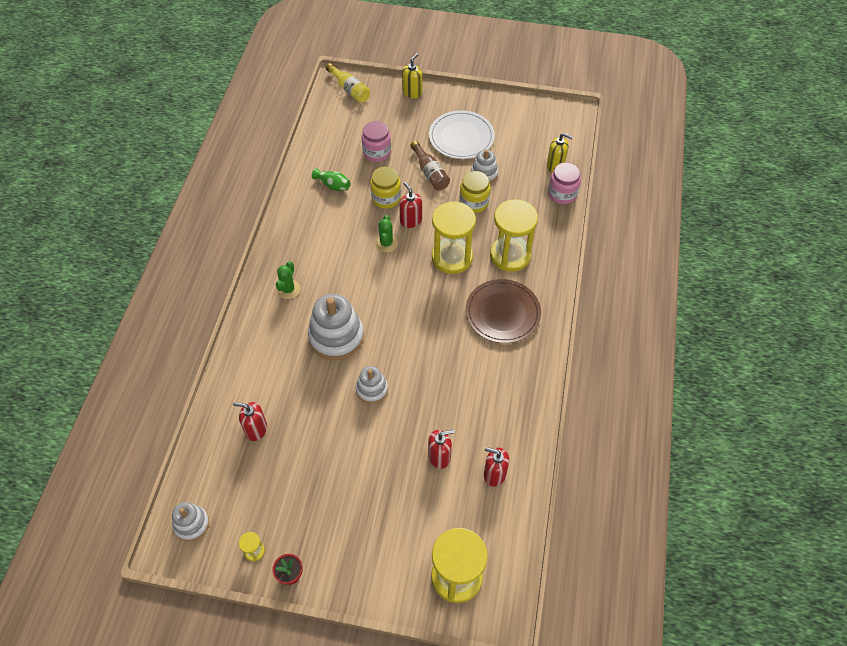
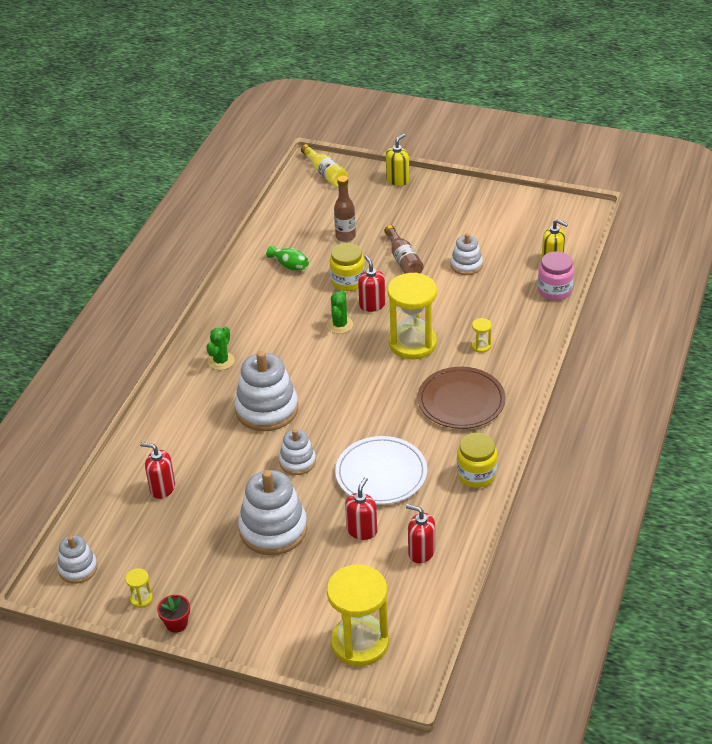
camera: 10 degrees right, 15 degrees down
pink jar [362,121,391,162] -> brown bottle [334,176,356,242]
red soap dispenser [428,429,455,469] -> red soap dispenser turned 60 degrees counterclockwise [345,477,377,540]
white plate [429,110,495,159] -> white plate moved to [335,436,427,505]
yellow jar [460,171,491,213] -> yellow jar moved to [457,433,497,488]
yellow hourglass [490,199,538,272] -> yellow hourglass [472,318,492,353], size x0.40
none -> white stacking toy [238,470,307,555]

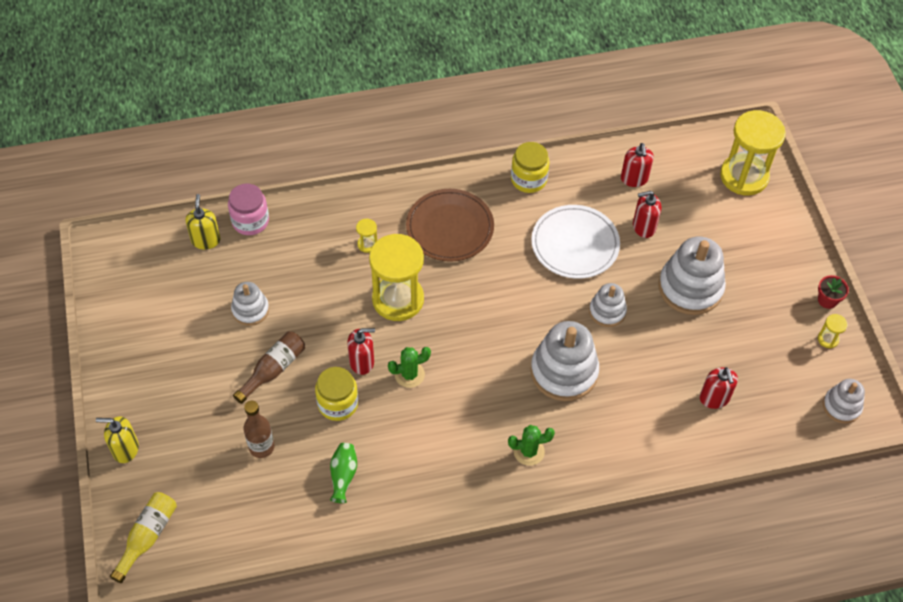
camera: 125 degrees left, 15 degrees up
red soap dispenser [358,255,386,312] -> red soap dispenser turned 135 degrees counterclockwise [347,328,375,375]

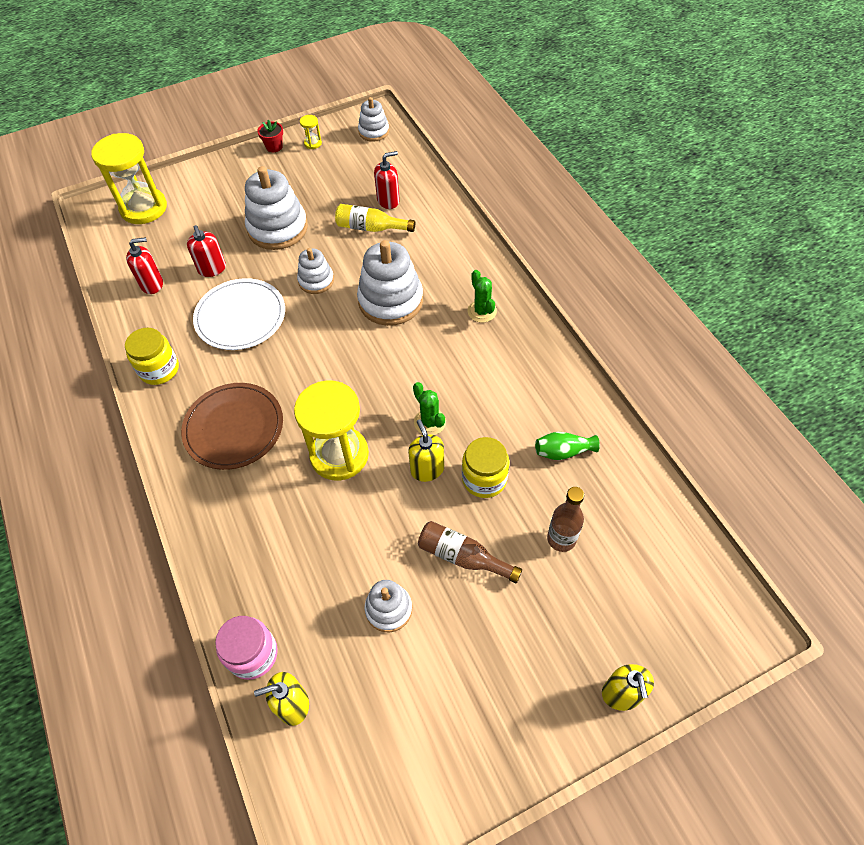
camera: 100 degrees left, 0 degrees up
yellow bottle [110,492,177,583] -> yellow bottle moved to [335,204,415,232]
red soap dispenser [347,328,375,375] -> yellow soap dispenser [408,419,444,482]
yellow hourglass [356,219,377,253] -> none

